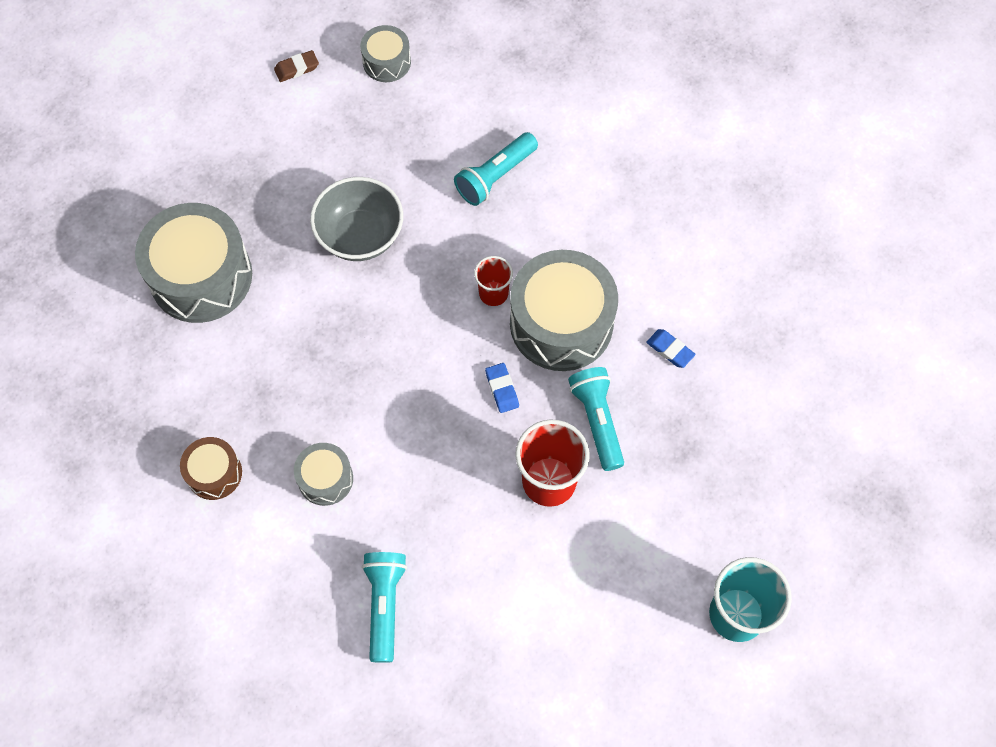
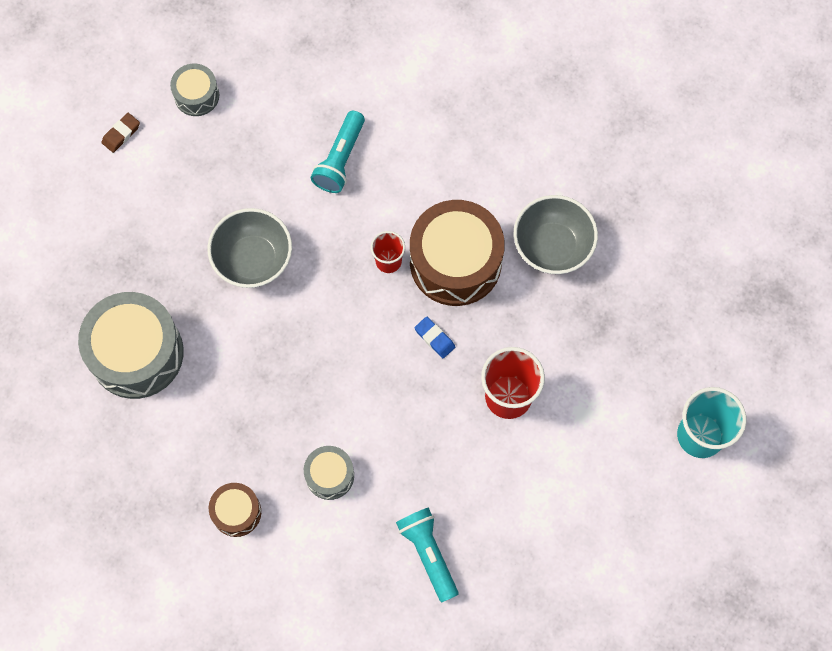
camera: 25 degrees left, 5 degrees up
grey drum [510,250,618,371] -> brown drum [410,200,505,306]
turquoise flashlight [568,367,624,471] -> none
blue eraser [646,329,695,368] -> grey bowl [514,195,598,274]

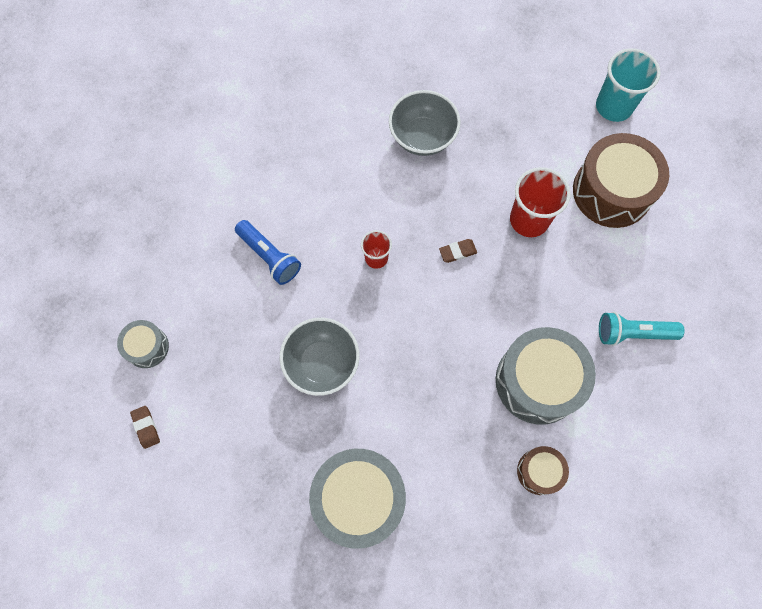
camera: 65 degrees left, 0 degrees up
grey drum [304,446,354,500] -> grey drum [496,327,596,425], size x1.97
turquoise flashlight [311,111,365,193] -> blue flashlight [235,220,301,285]
brown drum [410,200,505,306] -> brown drum moved to [573,133,669,228]
blue eraser [415,316,455,358] -> brown eraser [439,239,477,263]

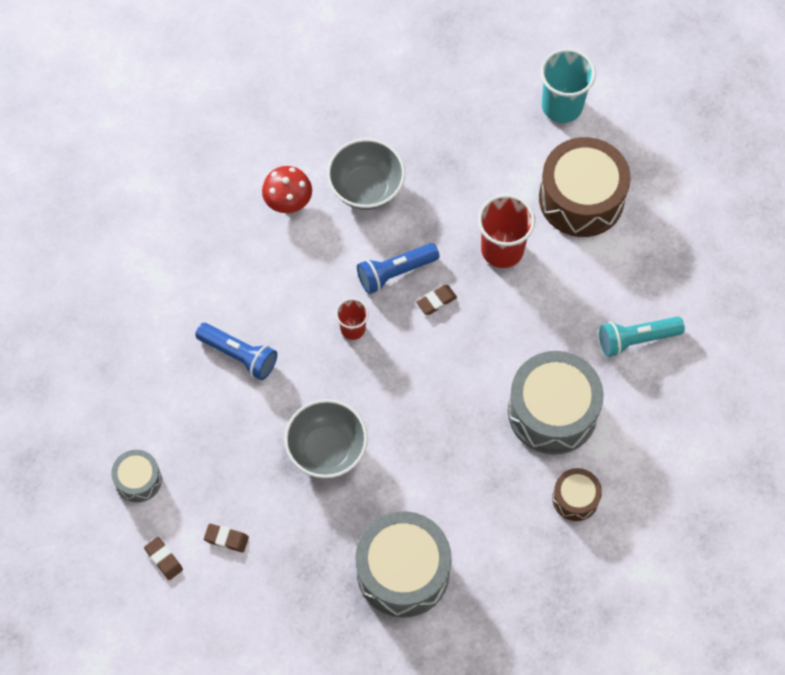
camera: 15 degrees left, 5 degrees down
none -> brown eraser [204,524,249,553]
none -> red mushroom [262,166,312,213]
none -> blue flashlight [357,243,440,294]

